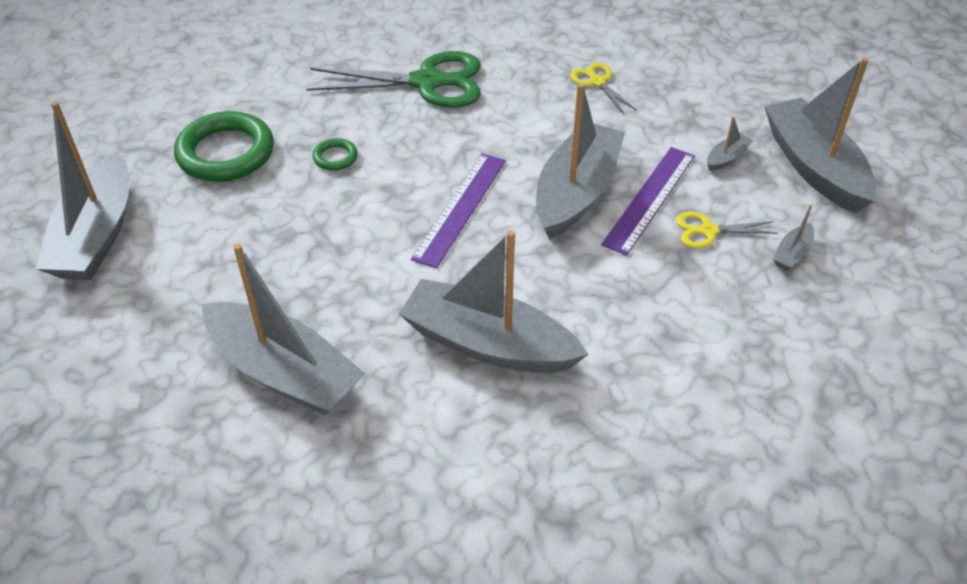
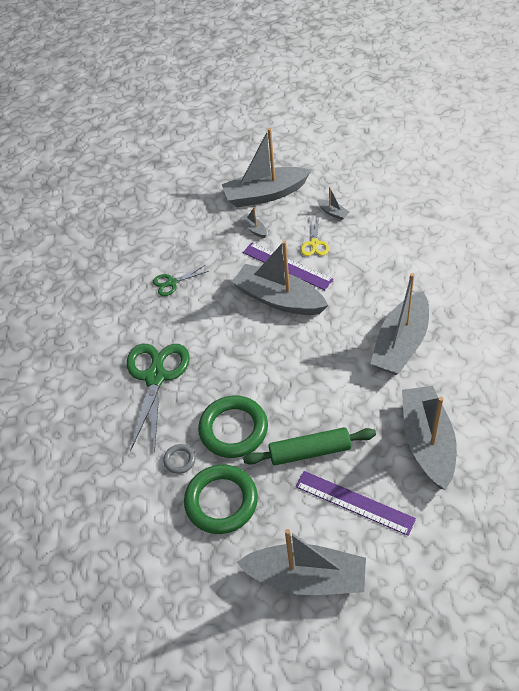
camera: 80 degrees left, 5 degrees up
grey boat [202,243,365,415] -> grey boat turned 45 degrees counterclockwise [402,386,457,490]
green ring [312,138,358,171] -> green ring [198,395,268,458], size x2.19
purple ruler [411,153,506,268] -> purple ruler moved to [295,471,416,536]
yellow scissors [570,63,637,114] -> green scissors [153,265,209,296]
none -> grey ring [163,444,196,474]
none -> green rolling pin [243,427,376,465]

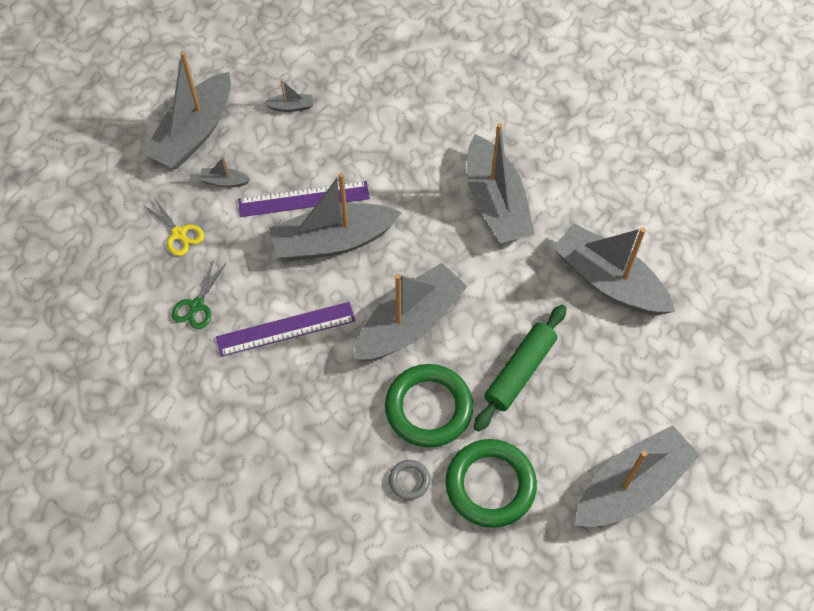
camera: 50 degrees left, 10 degrees up
green scissors [127,344,190,453] -> none
purple ruler [295,471,416,536] -> purple ruler moved to [216,302,355,357]
yellow scissors [301,217,329,256] -> yellow scissors moved to [143,198,204,256]
none -> grey boat [354,263,468,361]

